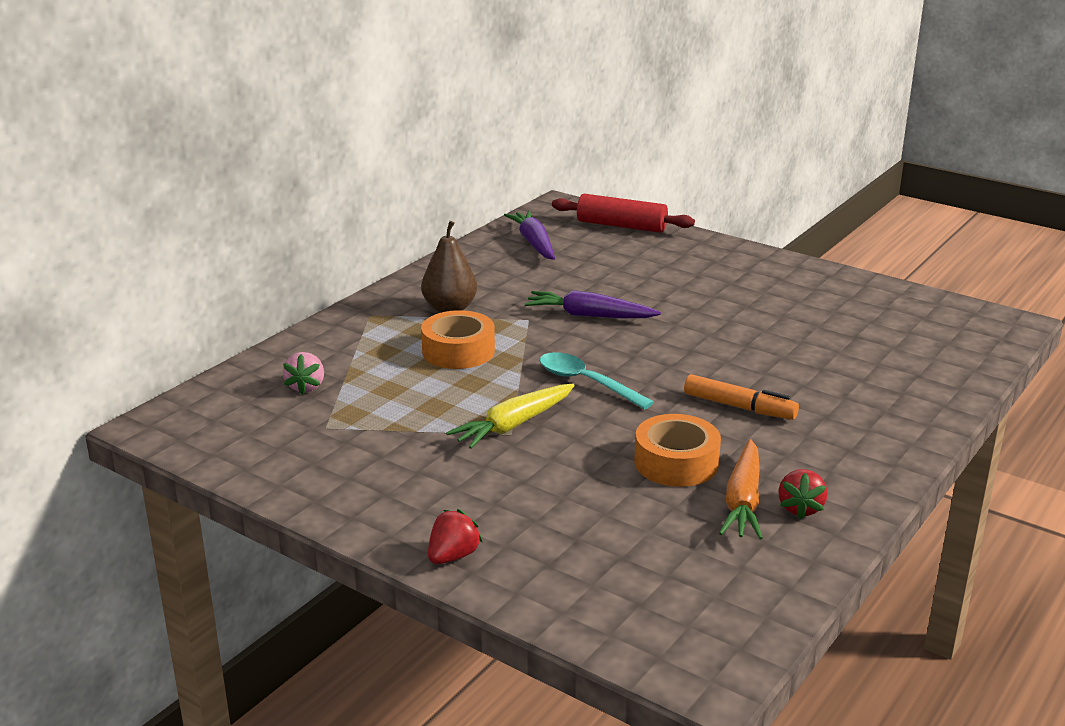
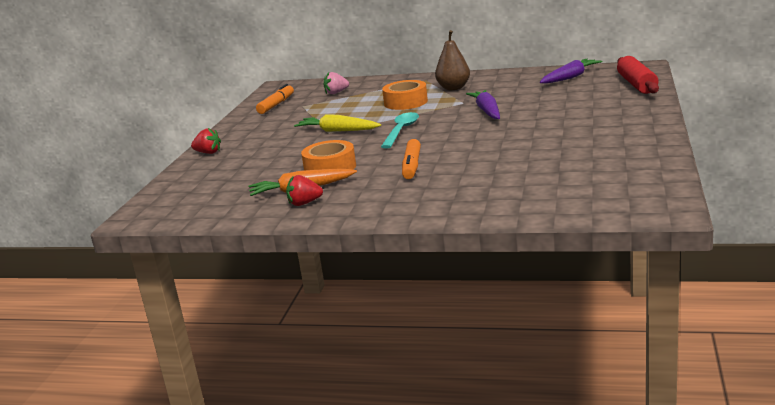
camera: 70 degrees right, 5 degrees down
none -> orange marker [256,84,294,114]

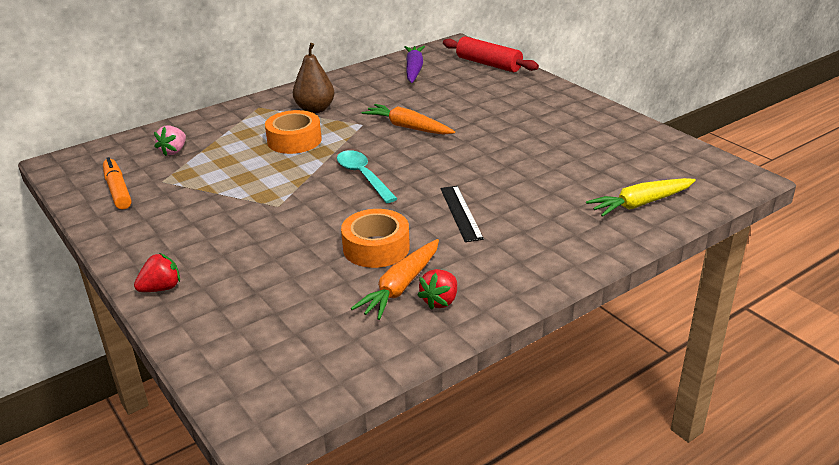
camera: 50 degrees left, 10 degrees up
yellow carrot [294,114,381,132] -> yellow carrot moved to [586,178,696,217]
orange marker [402,139,421,179] -> black ruler [440,186,484,242]
purple carrot [466,90,500,119] -> orange carrot [362,104,455,135]

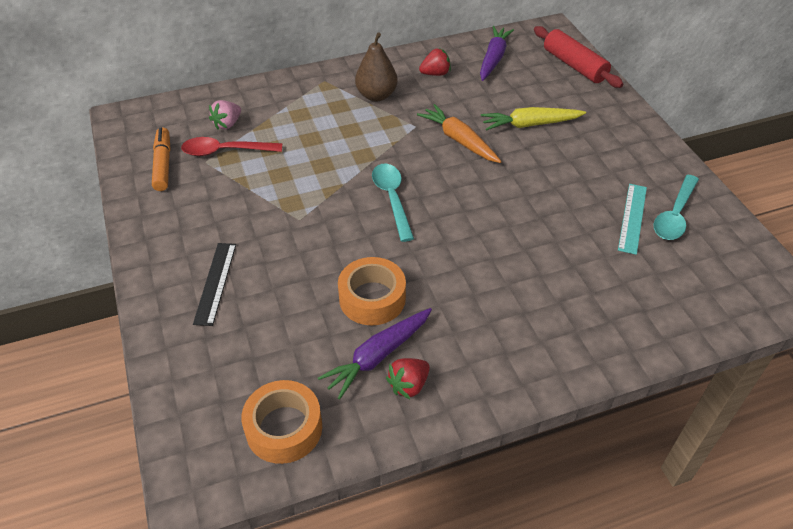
camera: 15 degrees right, 15 degrees up
red strawberry [134,253,180,292] -> red strawberry moved to [419,48,451,76]
orange tape [265,110,322,154] -> orange tape moved to [241,380,322,464]
orange carrot [351,239,439,320] -> purple carrot [318,308,432,400]
black ruler [440,186,484,242] -> black ruler moved to [193,243,236,326]
yellow carrot [586,178,696,217] -> yellow carrot moved to [481,107,586,131]
none -> red spoon [181,137,282,156]
none -> turquoise ruler [618,184,647,255]
none -> turquoise spoon [653,175,699,240]

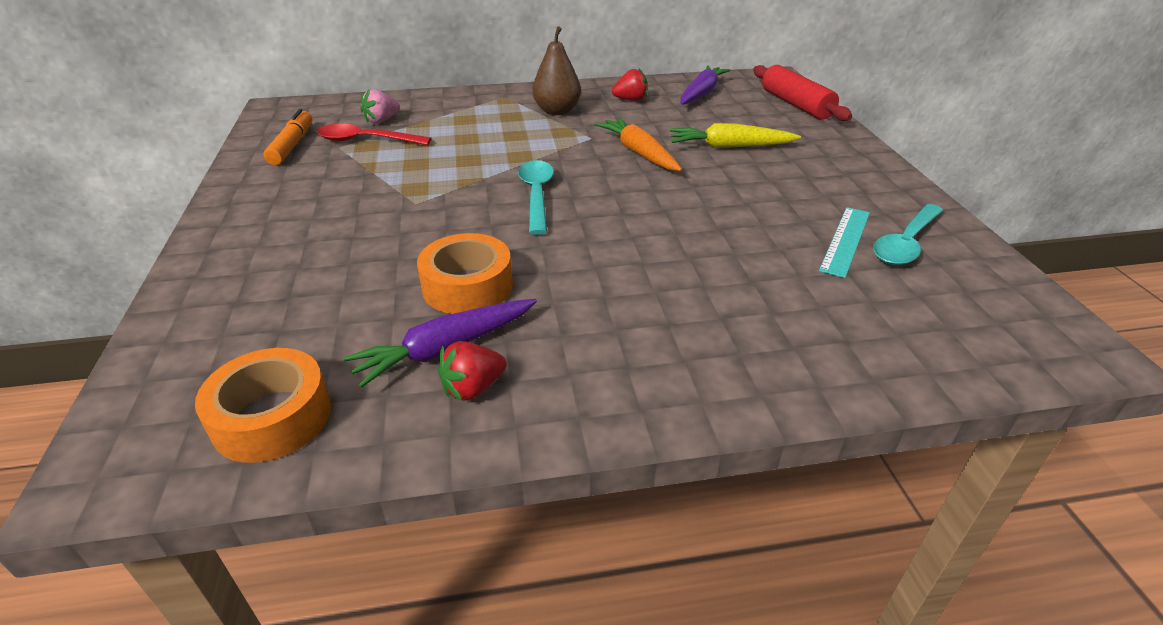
camera: 10 degrees right, 10 degrees down
black ruler [193,243,236,326] -> none

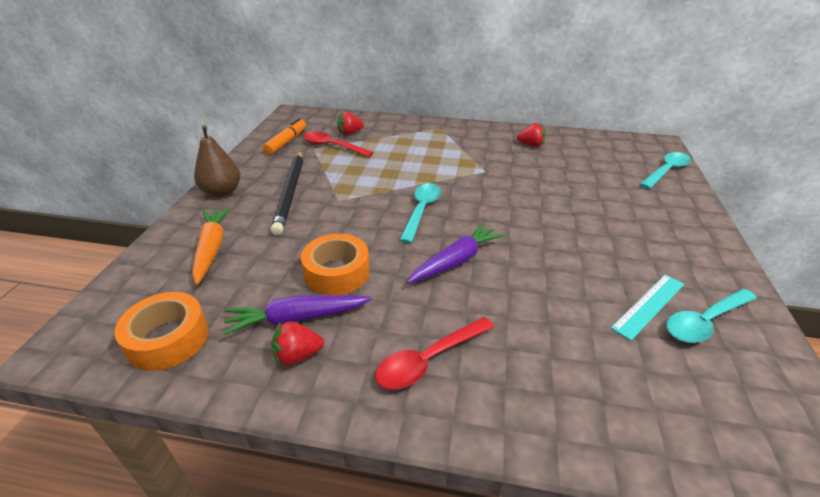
camera: 20 degrees right, 0 degrees up
pink strawberry [360,89,400,124] -> red strawberry [337,112,364,135]
brown pear [532,26,581,115] -> brown pear moved to [194,125,240,197]
orange carrot [594,117,682,171] -> orange carrot moved to [192,207,230,285]
yellow carrot [670,123,801,148] -> none
purple carrot [680,66,731,105] -> purple carrot moved to [407,223,505,284]
red rolling pin [753,65,852,121] -> turquoise spoon [640,152,691,189]
none -> black pencil [271,151,303,235]
none -> red spoon [375,317,494,389]

